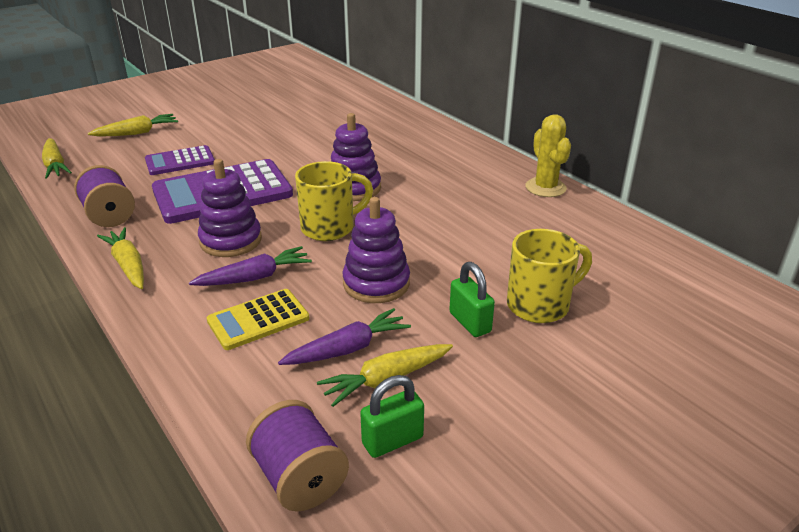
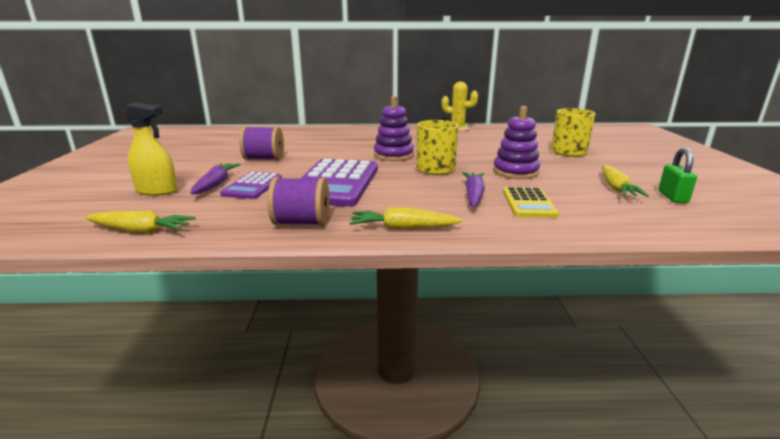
camera: 55 degrees left, 10 degrees down
yellow carrot [88,114,178,136] -> yellow spray bottle [124,102,177,196]
purple stacking toy [198,159,262,257] -> none
purple spool [246,400,349,512] -> purple spool moved to [239,126,284,160]
purple carrot [278,308,411,365] -> purple carrot moved to [190,163,241,194]
green padlock [449,262,495,337] -> none

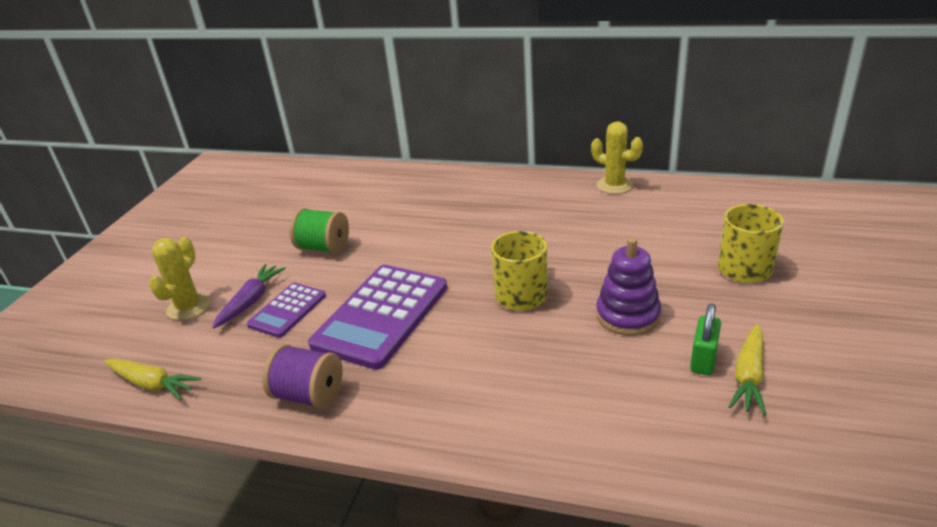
camera: 20 degrees right, 10 degrees up
yellow spray bottle [124,102,177,196] -> yellow cactus [149,237,210,320]
purple spool [239,126,284,160] -> green spool [290,208,349,254]
yellow carrot [349,207,462,230] -> none
purple stacking toy [374,96,414,161] -> none
purple carrot [462,172,485,207] -> none
yellow calculator [503,187,559,218] -> none
green padlock [658,147,697,203] -> green padlock moved to [690,304,721,375]

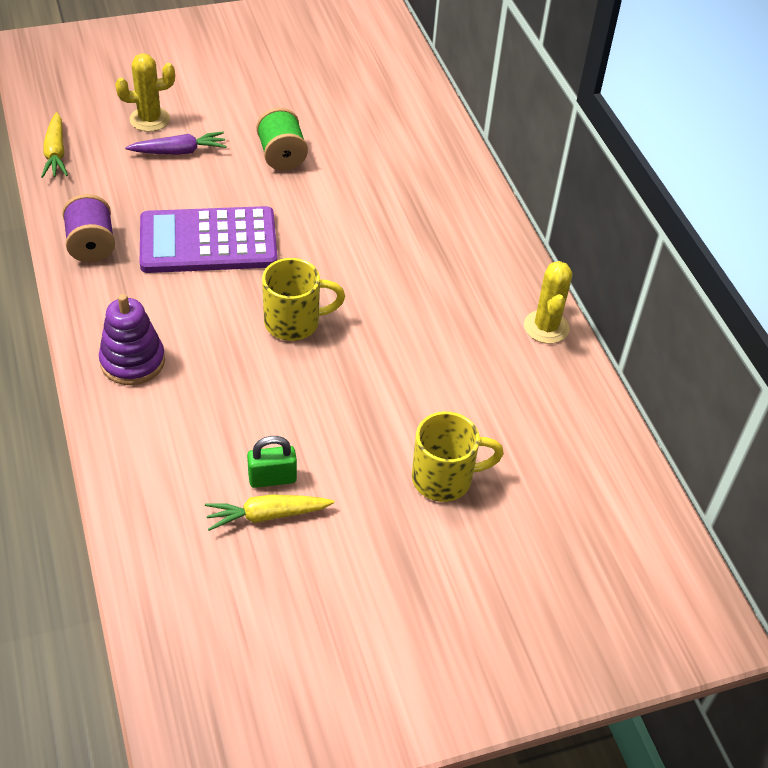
camera: 50 degrees right, 15 degrees up
purple calculator [247,283,326,338] -> none
purple stacking toy [596,238,661,336] -> purple stacking toy moved to [99,294,165,385]

